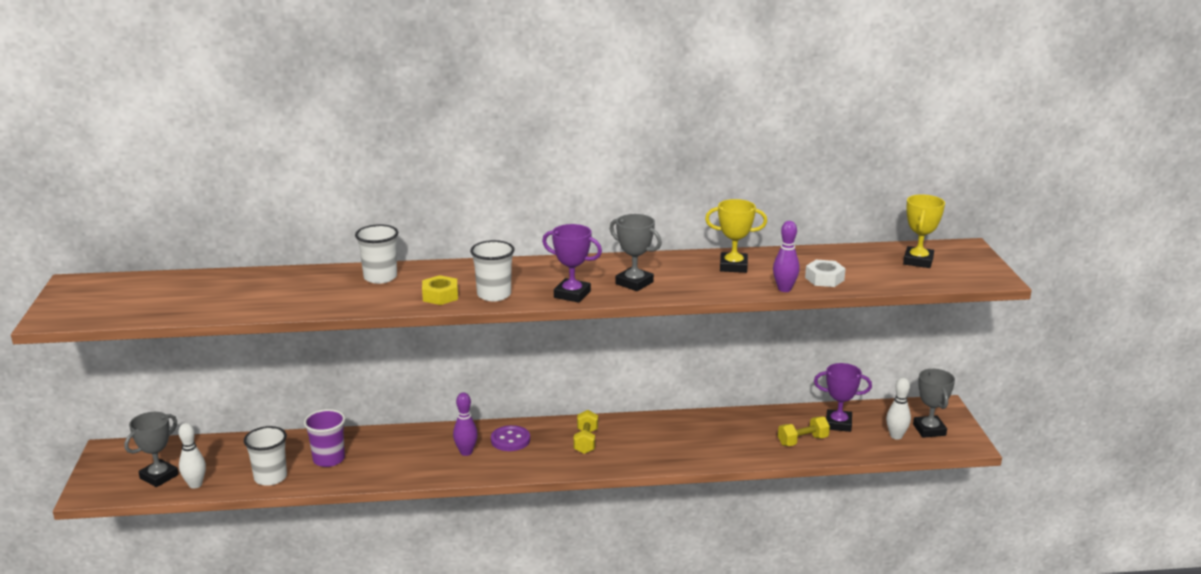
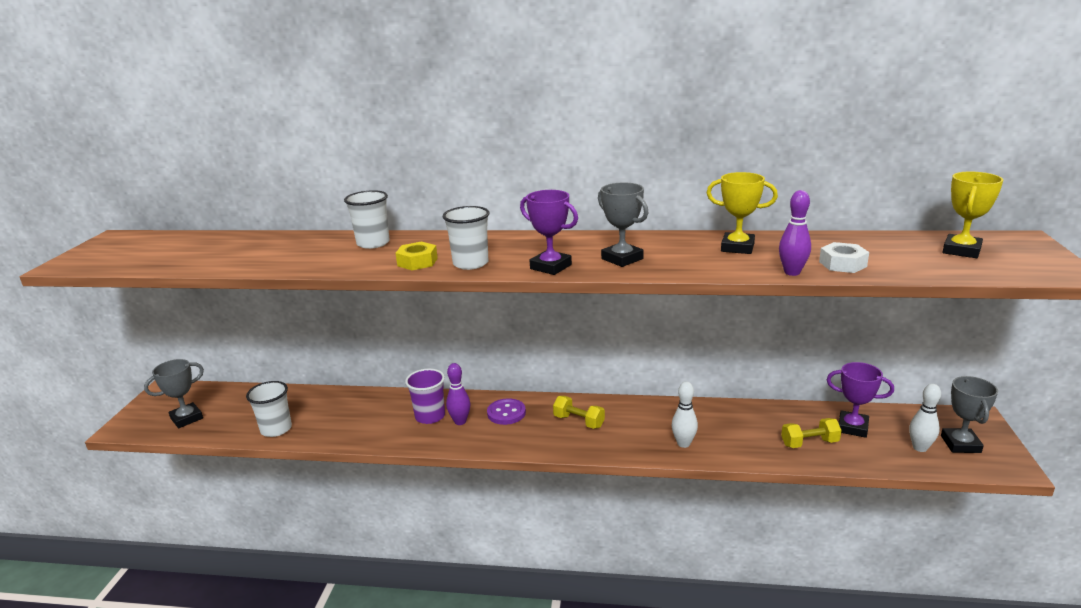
camera: 15 degrees right, 0 degrees up
white bowling pin [178,423,206,489] -> white bowling pin moved to [671,381,698,448]
purple cup [304,409,345,467] -> purple cup moved to [405,368,445,424]
yellow dumbbell [574,410,598,454] -> yellow dumbbell turned 75 degrees counterclockwise [553,396,605,429]

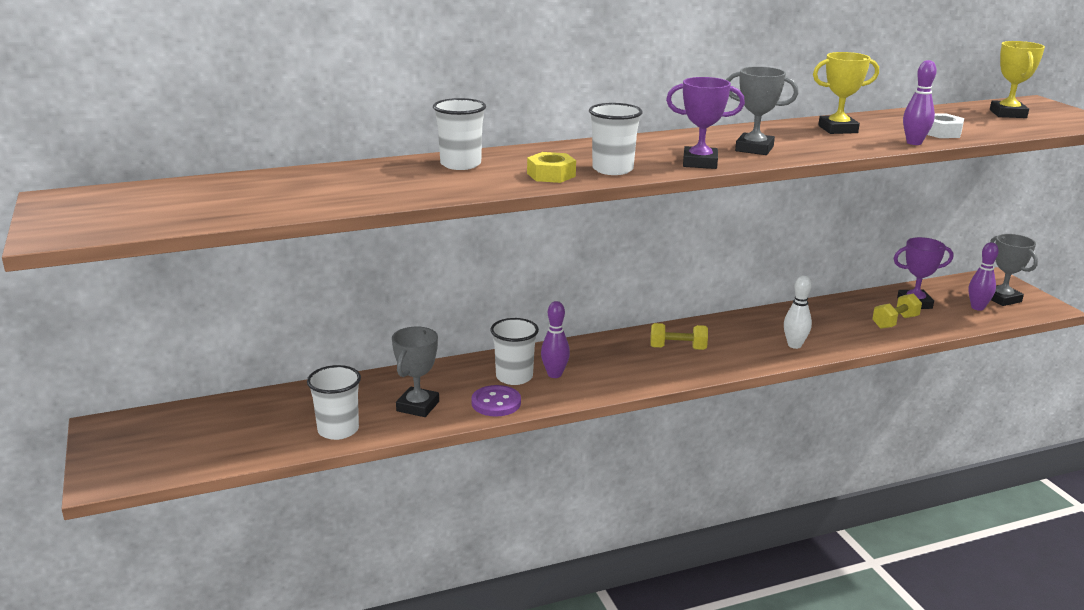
camera: 30 degrees left, 0 degrees up
grey trophy [144,359,204,428] -> grey trophy moved to [392,327,439,417]
purple cup [405,368,445,424] -> white cup [490,318,539,385]
purple button [487,398,526,425] -> purple button moved to [471,385,521,417]
white bowling pin [909,384,941,452] -> purple bowling pin [969,242,999,311]

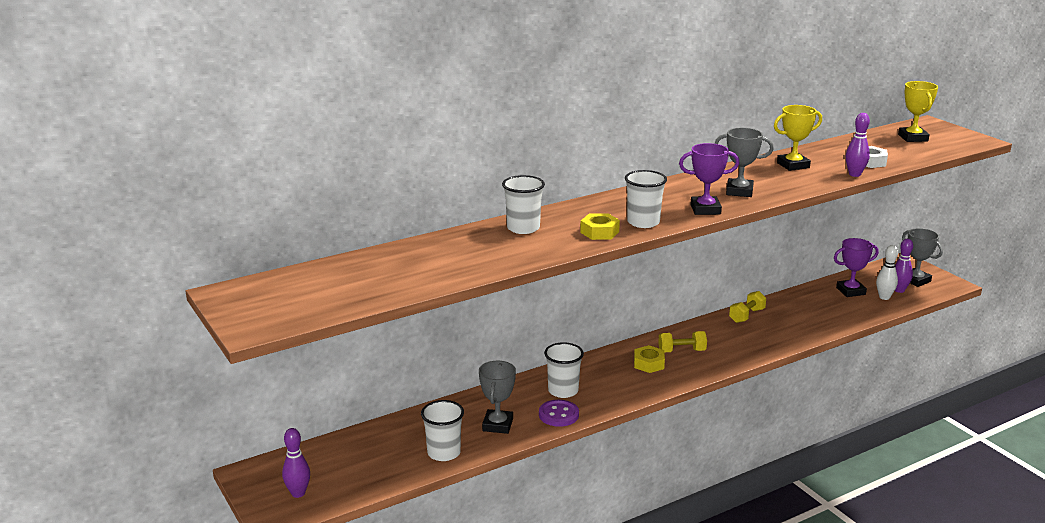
camera: 10 degrees left, 0 degrees up
purple bowling pin [541,301,570,378] -> purple bowling pin moved to [282,428,310,498]
white bowling pin [784,276,812,349] -> white bowling pin moved to [876,245,898,300]
yellow dumbbell [872,293,922,329] -> yellow dumbbell moved to [729,291,766,323]
none -> yellow nut [634,345,665,373]

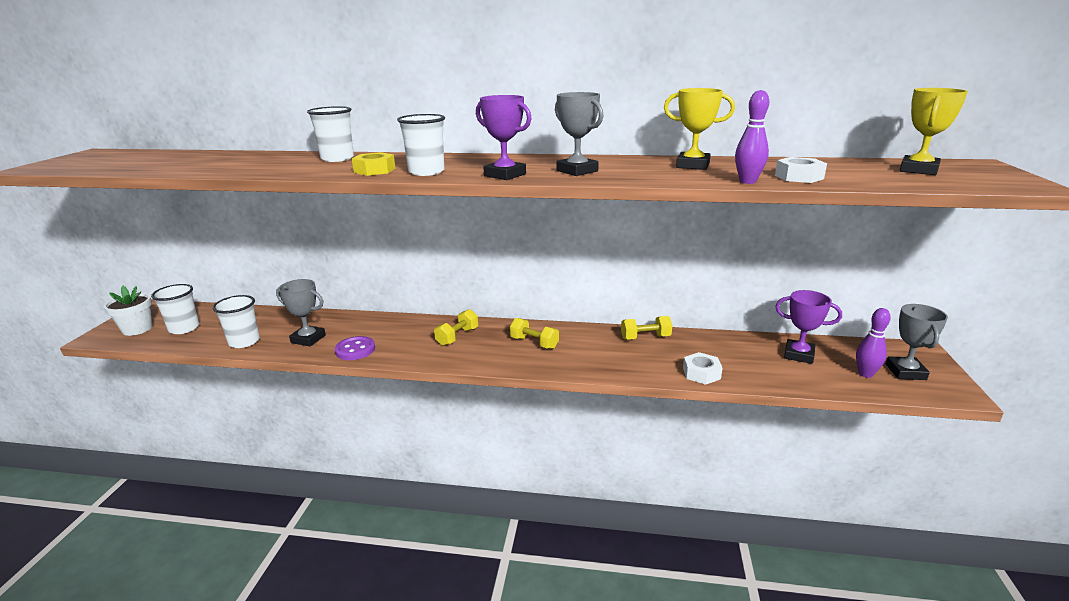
camera: 40 degrees right, 0 degrees up
purple bowling pin [282,428,310,498] -> white flower pot [104,286,152,336]
grey trophy [479,361,516,434] -> grey trophy turned 60 degrees clockwise [276,279,326,346]
white cup [544,342,584,398] -> white cup moved to [151,284,199,334]
yellow nut [634,345,665,373] -> none
white bowling pin [876,245,898,300] -> none
none -> yellow dumbbell [434,309,478,346]
none -> white nut [683,352,723,385]

